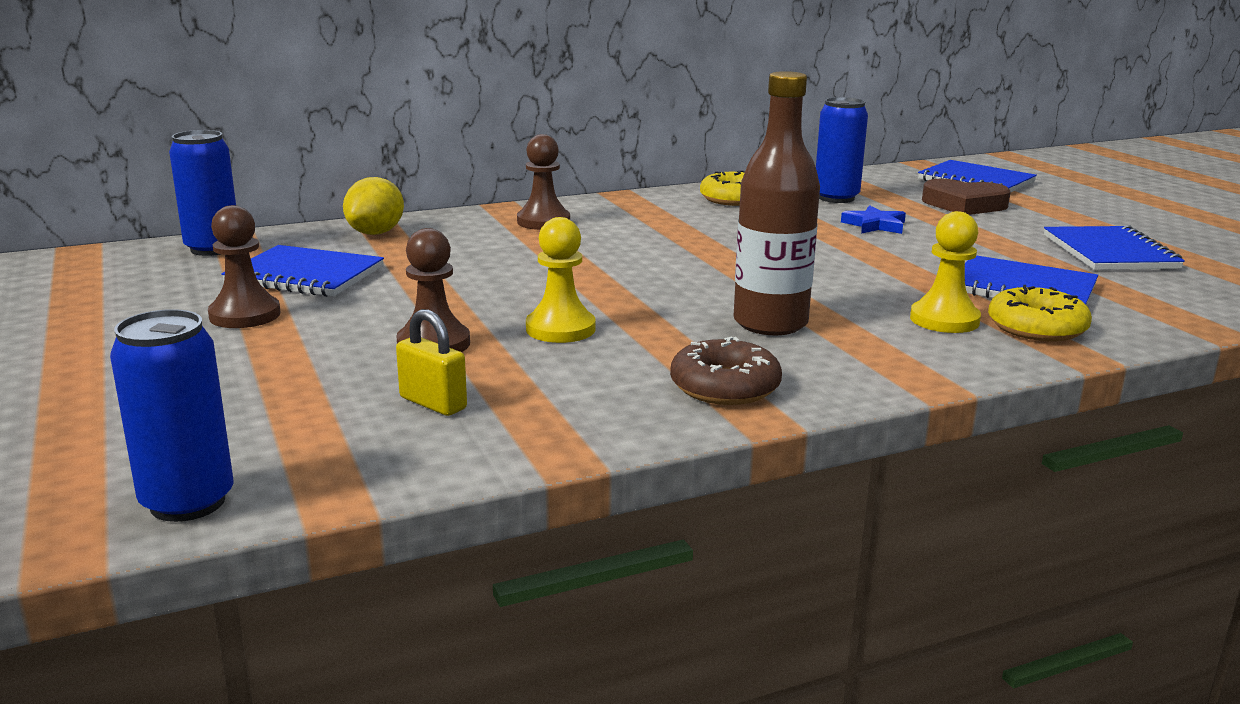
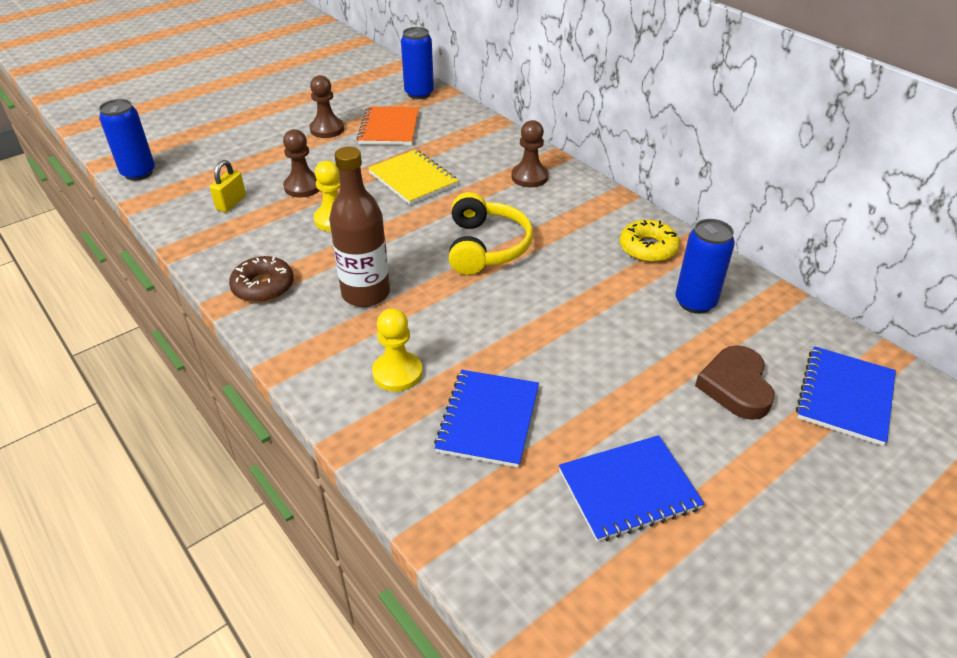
camera: 75 degrees right, 20 degrees up
blue notebook [221,245,384,297] -> orange notebook [357,106,419,145]
yellow lemon [343,177,404,235] -> none
blue star [841,205,906,234] -> none
yellow donut [988,285,1092,341] -> none
none -> yellow notebook [368,150,458,205]
none -> yellow headphones [449,192,533,275]

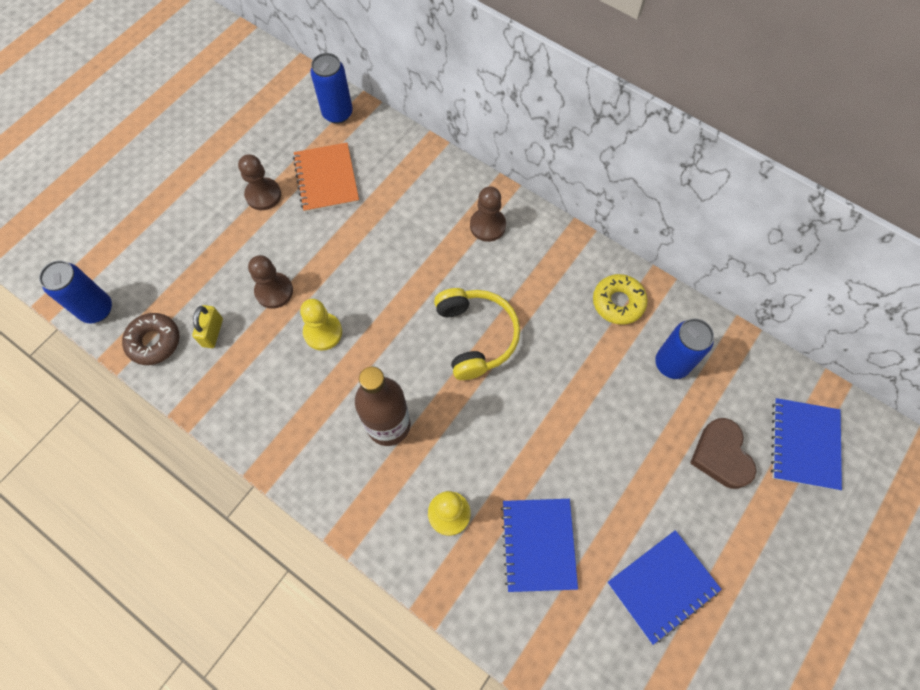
camera: 15 degrees left, 25 degrees up
brown donut [229,256,294,303] -> brown donut moved to [122,313,180,365]
yellow notebook [368,150,458,205] -> none

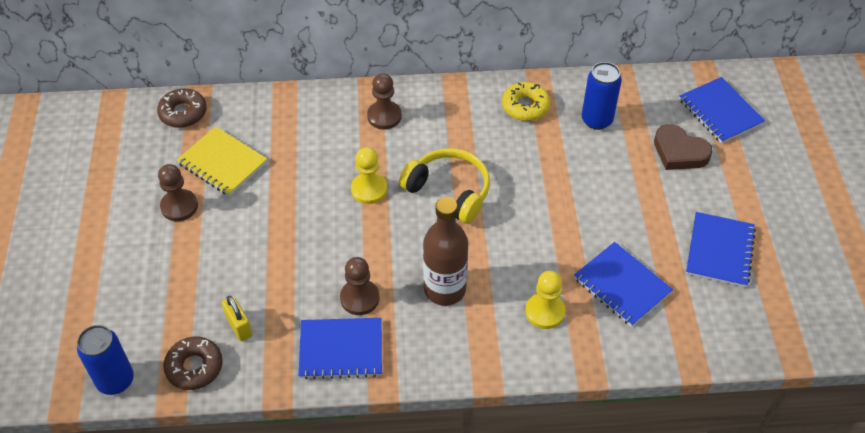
camera: 40 degrees left, 15 degrees down
brown pawn [248,255,293,309] -> brown pawn moved to [340,257,379,315]
orange notebook [293,143,359,213] -> yellow notebook [177,126,267,196]
yellow pawn [300,299,342,350] -> yellow pawn moved to [351,147,387,204]
blue can [310,53,353,124] -> brown donut [157,88,207,128]
none -> blue notebook [299,318,382,379]

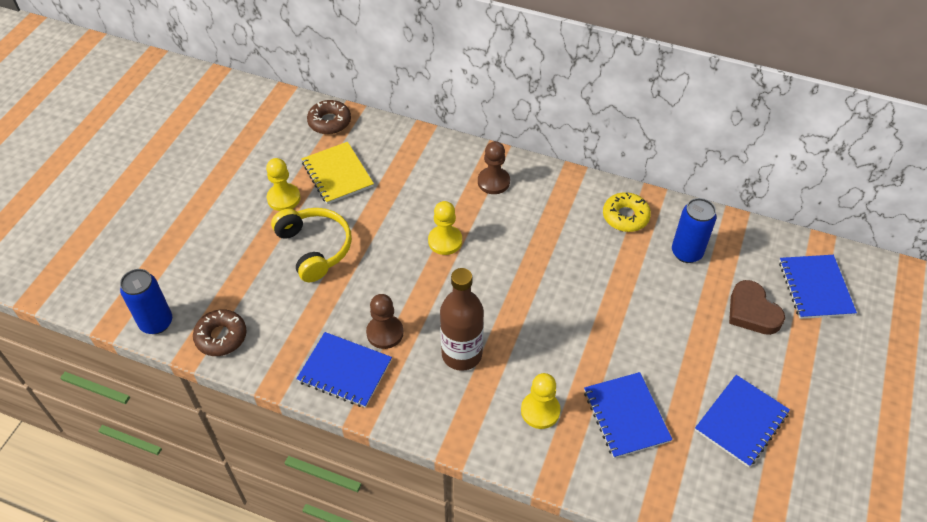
camera: 25 degrees right, 0 degrees up
brown pawn [158,164,198,221] -> yellow pawn [266,158,300,211]
yellow padlock [222,296,252,341] -> none
yellow headphones [399,148,490,224] -> yellow headphones moved to [271,208,352,282]

